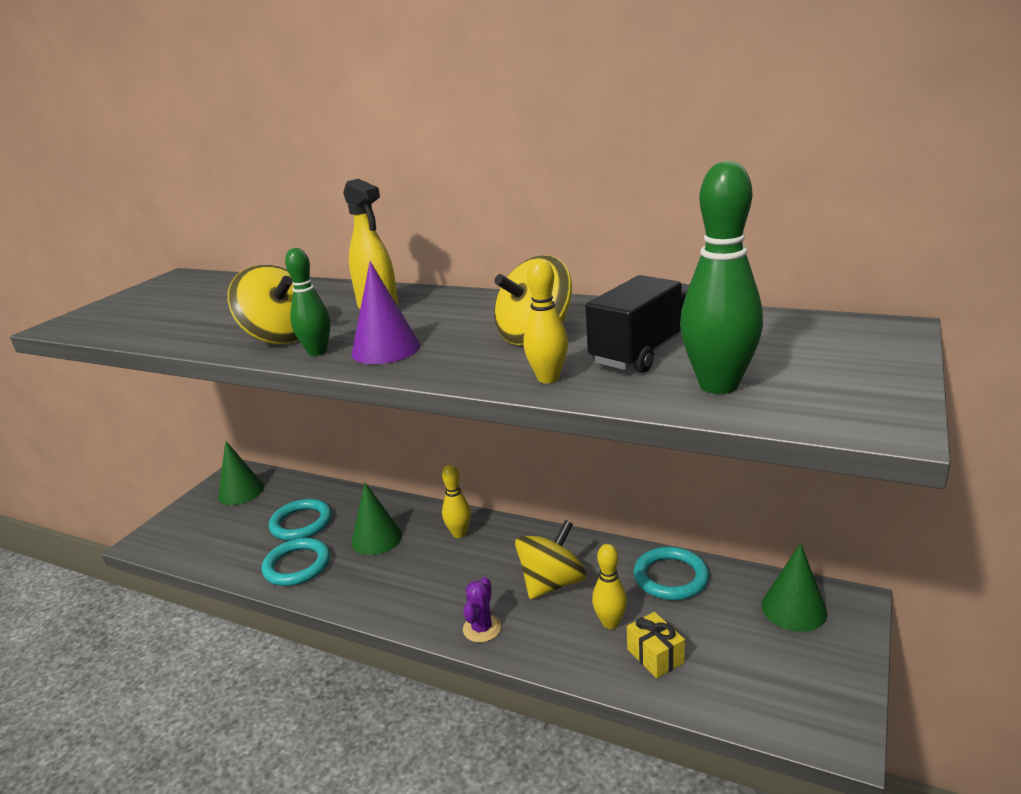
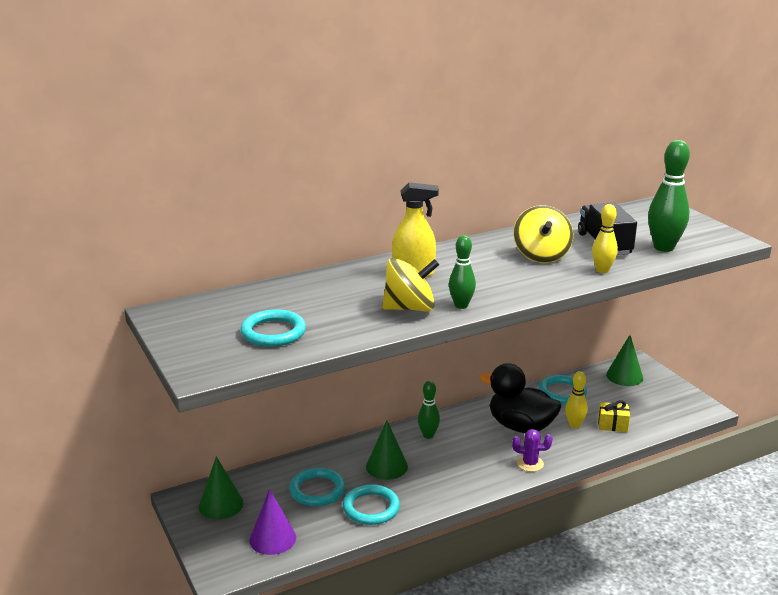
camera: 55 degrees left, 0 degrees up
purple cone [352,261,420,364] -> purple cone moved to [249,489,296,555]
yellow bowling pin [442,465,471,538] -> green bowling pin [418,381,440,439]
purple cactus [463,577,501,643] -> purple cactus turned 45 degrees counterclockwise [512,429,552,472]
yellow spinning top [515,520,586,599] -> black duck [480,363,562,433]
none -> turquoise ring [240,309,306,347]

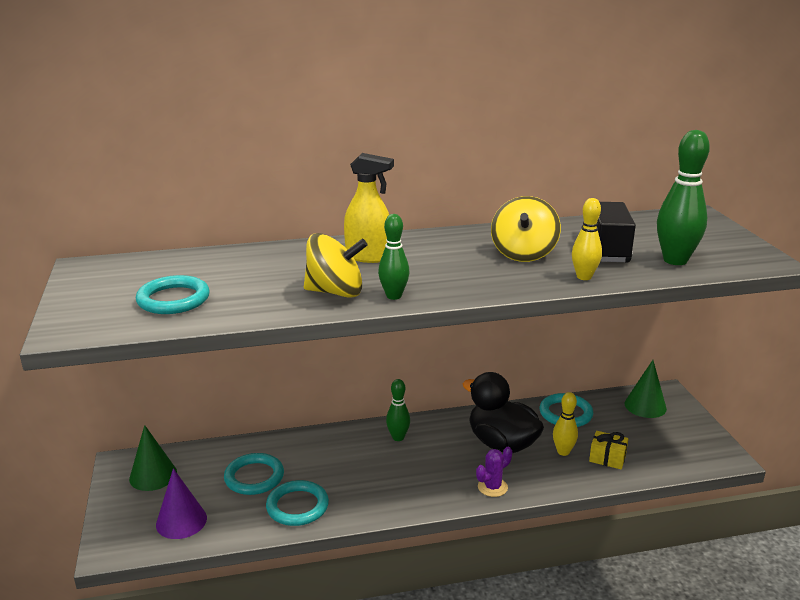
camera: 15 degrees right, 0 degrees up
green cone [366,420,408,480] -> none
purple cactus [512,429,552,472] -> purple cactus turned 60 degrees counterclockwise [476,447,512,497]

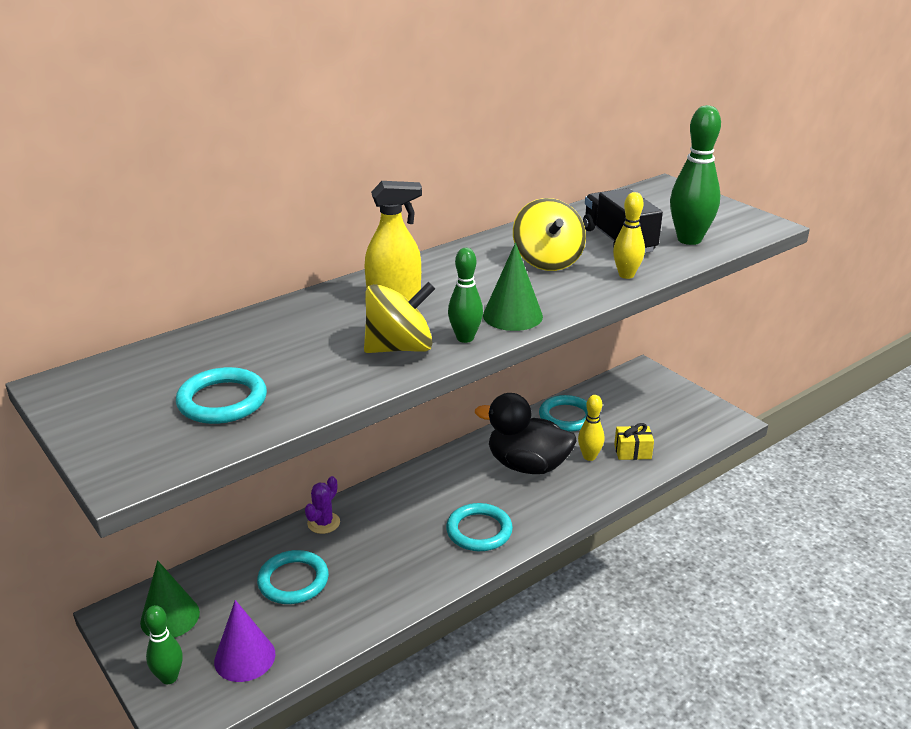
camera: 25 degrees left, 5 degrees up
turquoise ring [266,480,329,526] -> turquoise ring moved to [446,503,513,551]
green bowling pin [386,379,410,441] -> green bowling pin moved to [144,605,183,684]
purple cactus [476,447,512,497] -> purple cactus moved to [305,476,340,534]
green cone [625,360,667,418] -> green cone moved to [483,243,543,331]

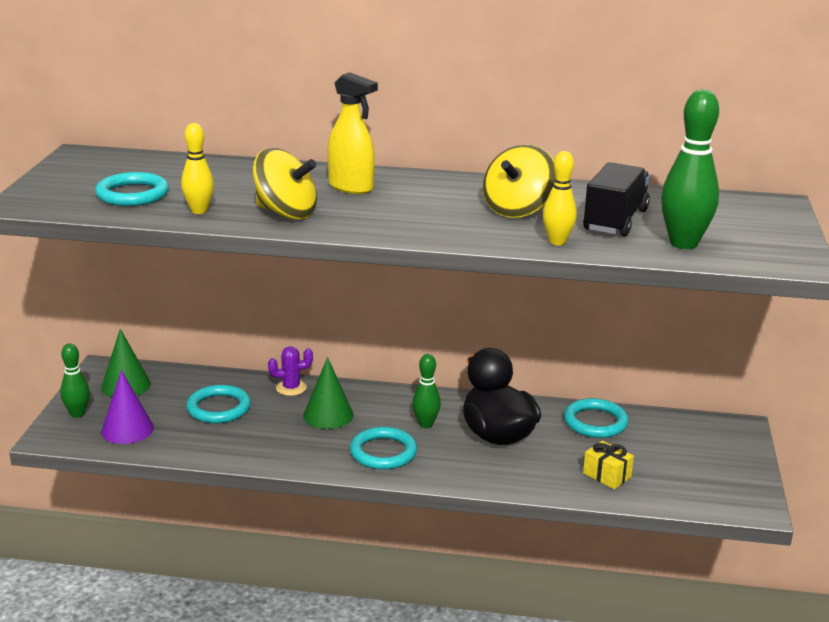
camera: 45 degrees right, 5 degrees down
green bowling pin [448,248,483,343] -> green bowling pin moved to [412,354,441,428]
green cone [483,243,543,331] -> green cone moved to [303,357,354,429]
yellow bowling pin [578,395,604,461] -> yellow bowling pin moved to [181,123,214,214]

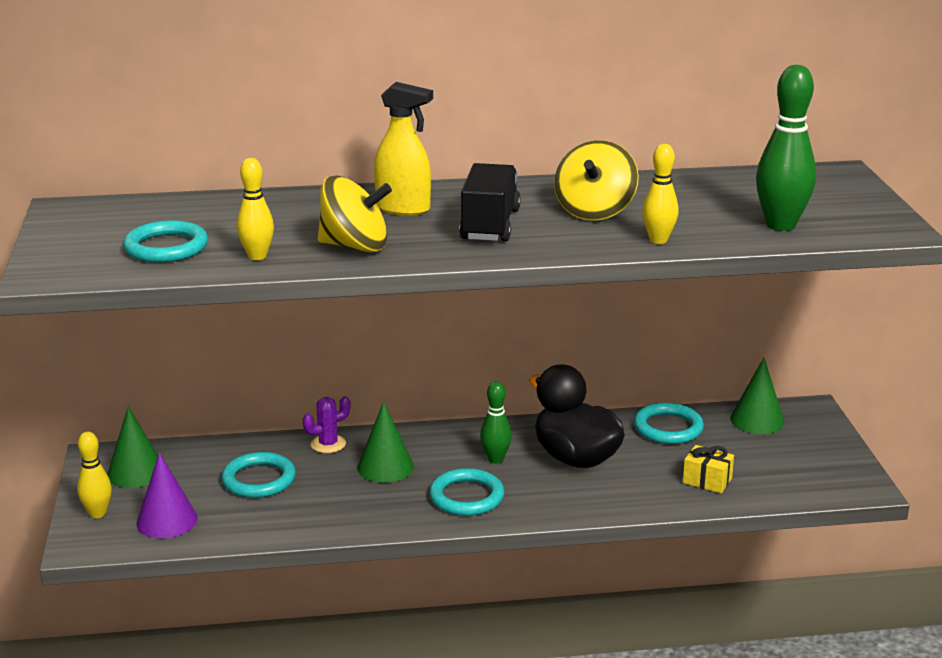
camera: 15 degrees left, 0 degrees up
green bowling pin [60,343,90,418] -> yellow bowling pin [77,432,112,518]
black truck [583,162,650,236] -> black truck moved to [459,163,521,242]
none -> green cone [730,358,785,434]

